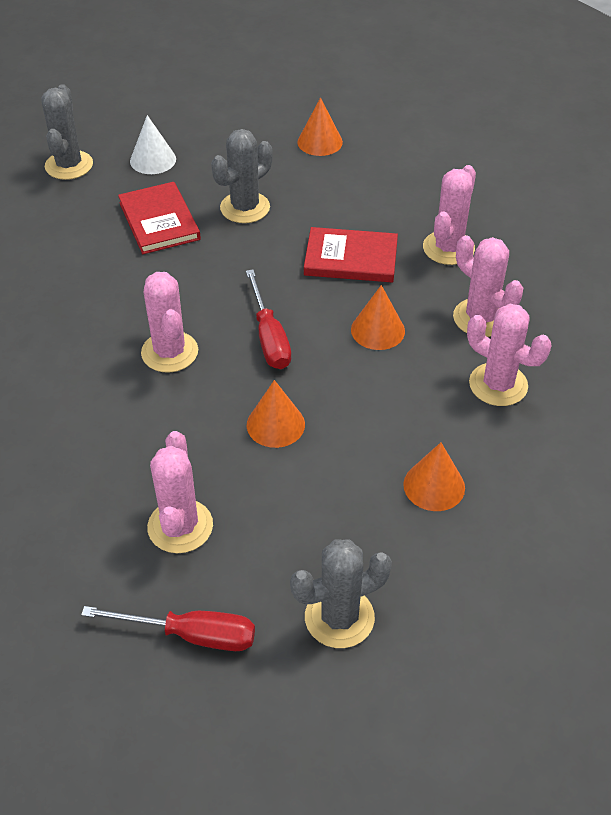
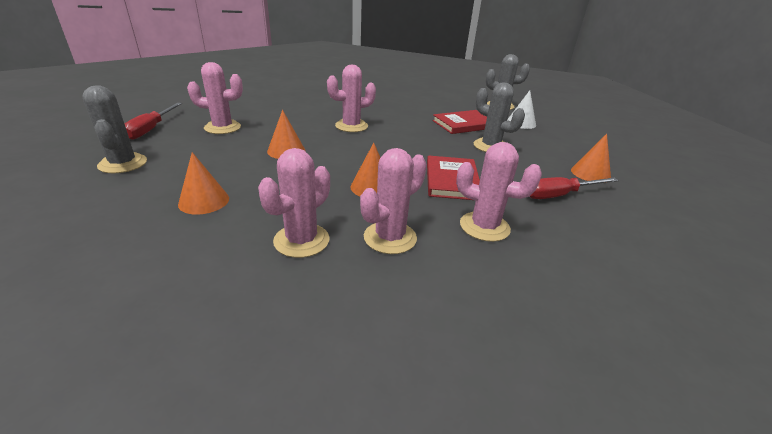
camera: 85 degrees right, 15 degrees down
red screwdriver [246,269,291,369] -> red screwdriver moved to [530,177,619,199]

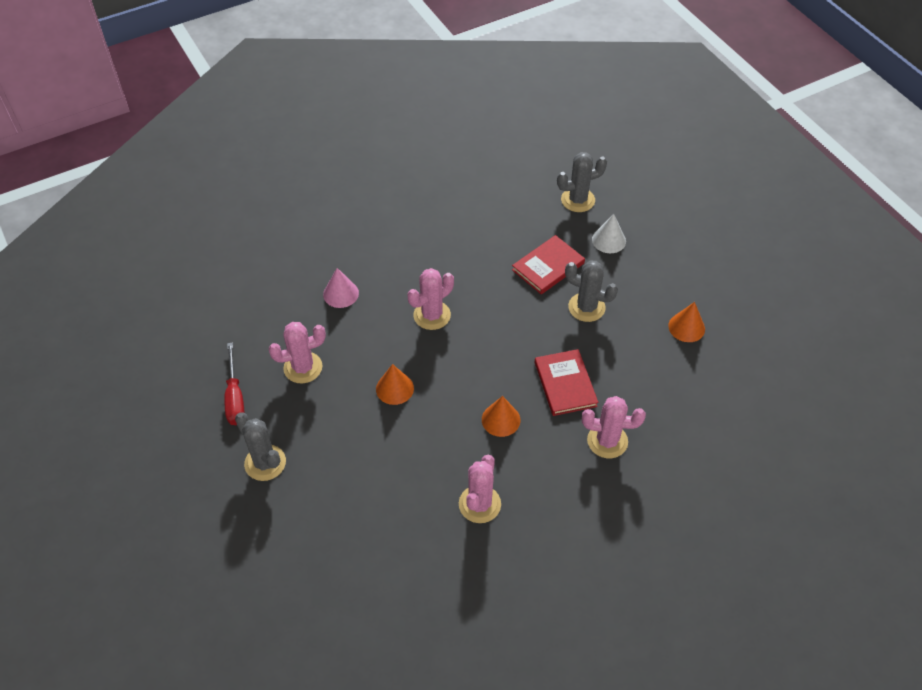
camera: 15 degrees left, 20 degrees up
orange cone [178,152,229,214] -> none
pink cactus [360,148,427,254] -> none
red screwdriver [530,177,619,199] -> none
none -> pink cone [323,268,359,308]

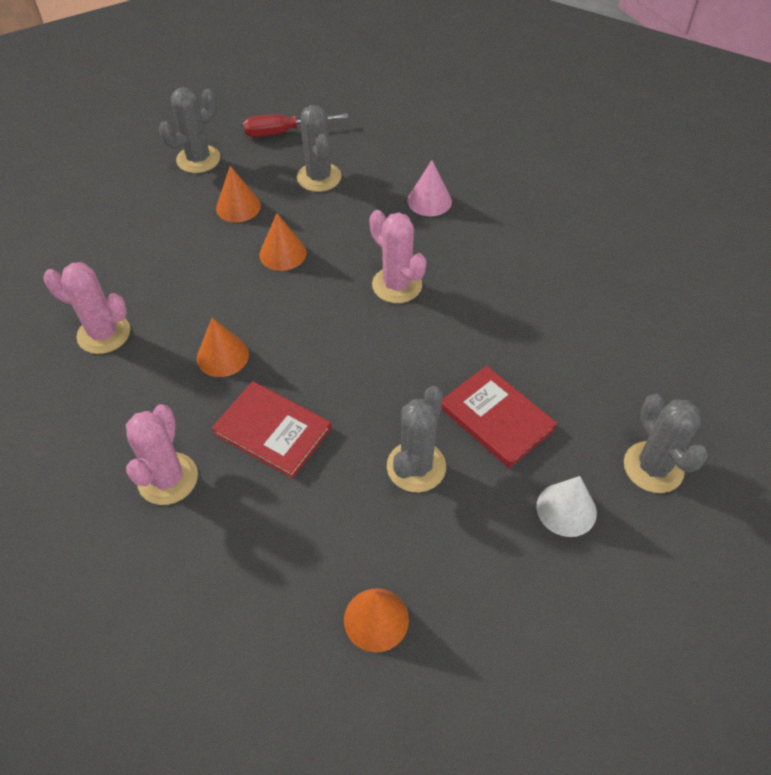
camera: 90 degrees right, 0 degrees up
pink cactus [268,322,326,383] -> grey cactus [297,105,342,192]
red book [535,349,598,416] -> red book turned 45 degrees clockwise [212,381,331,479]
none -> orange cone [216,166,261,222]

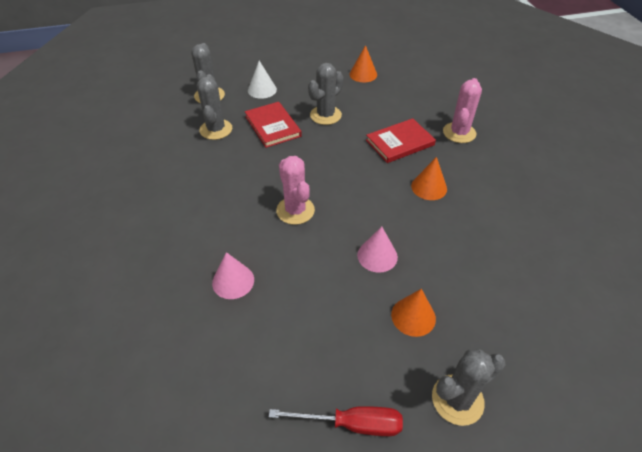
camera: 165 degrees left, 5 degrees down
pink cactus [44,262,130,354] -> none
red book [212,381,331,479] -> red book turned 75 degrees counterclockwise [366,118,436,163]
orange cone [260,213,307,271] -> pink cone [357,226,398,273]
grey cactus [297,105,342,192] -> grey cactus moved to [197,74,232,140]

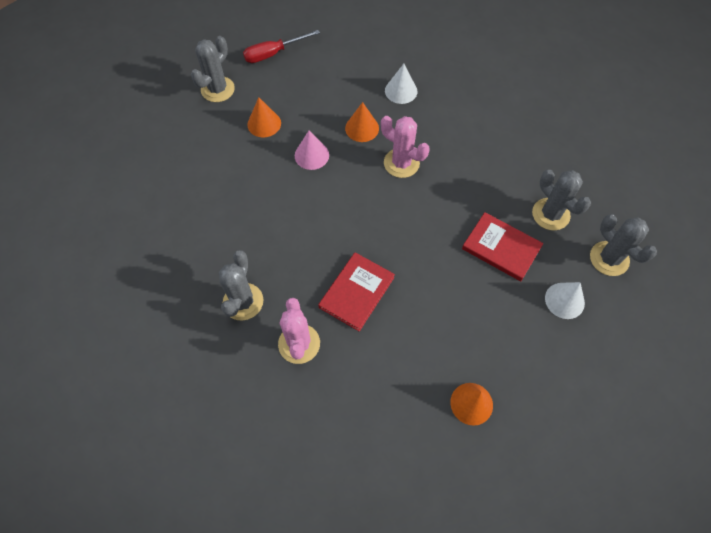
camera: 150 degrees right, 15 degrees up
pink cone [212,252,254,299] -> white cone [385,64,417,104]
grey cactus [308,63,343,125] -> grey cactus moved to [219,250,263,320]
orange cone [411,157,447,200] -> orange cone moved to [345,102,379,142]

